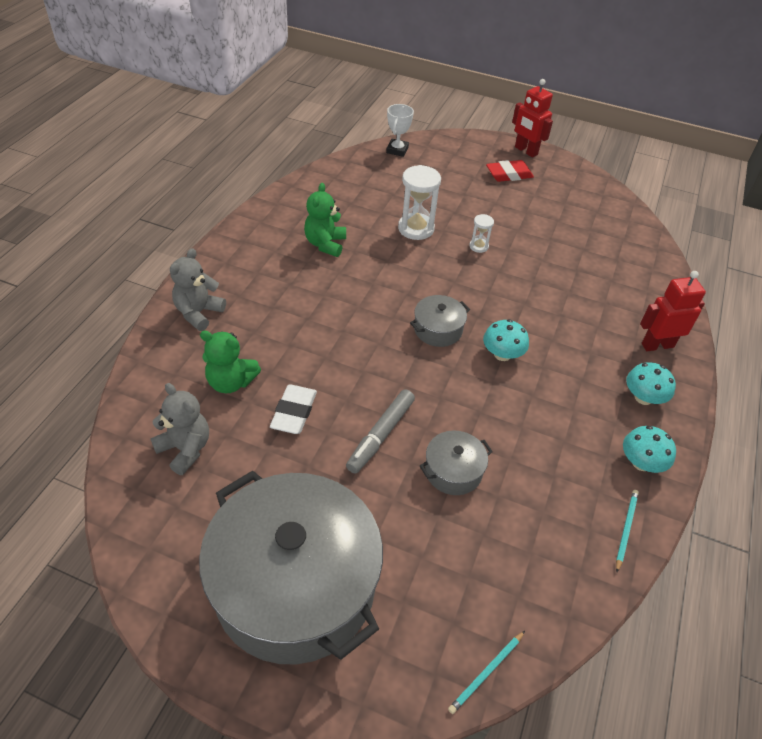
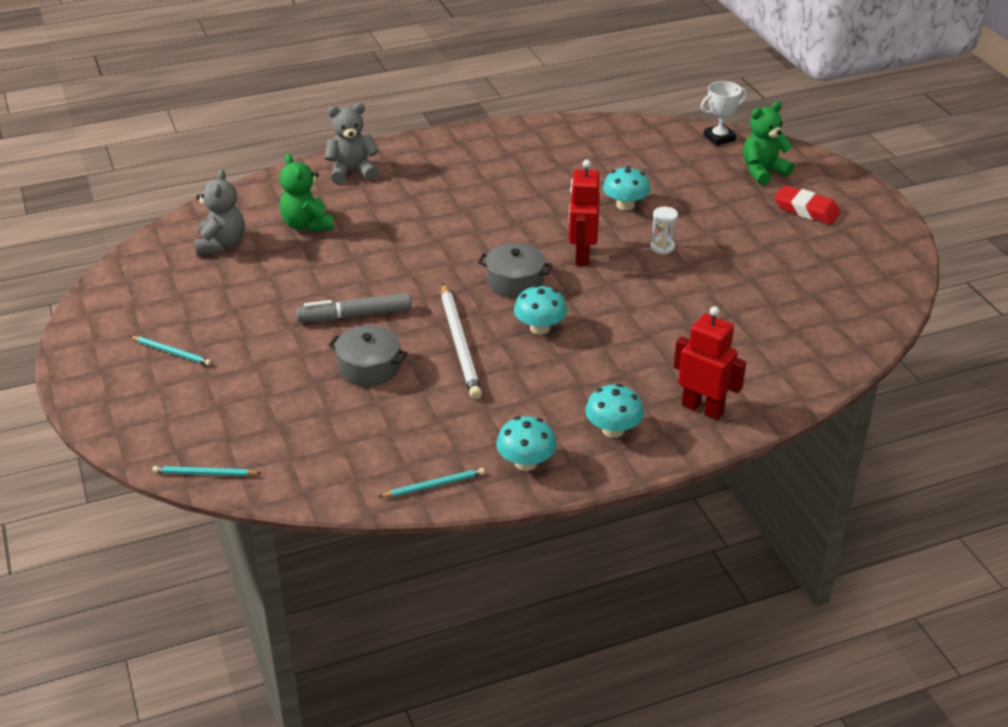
camera: 50 degrees right, 10 degrees down
grey pot [199,470,383,664] -> turquoise pencil [130,336,212,366]
white eraser [270,385,317,434] -> none
green teddy bear [304,183,346,257] -> green teddy bear moved to [743,101,794,185]
white hourglass [398,165,441,240] -> turquoise mushroom [603,166,650,211]
red robot [512,79,553,158] -> red robot moved to [569,160,600,266]
none -> white pencil [441,283,482,399]

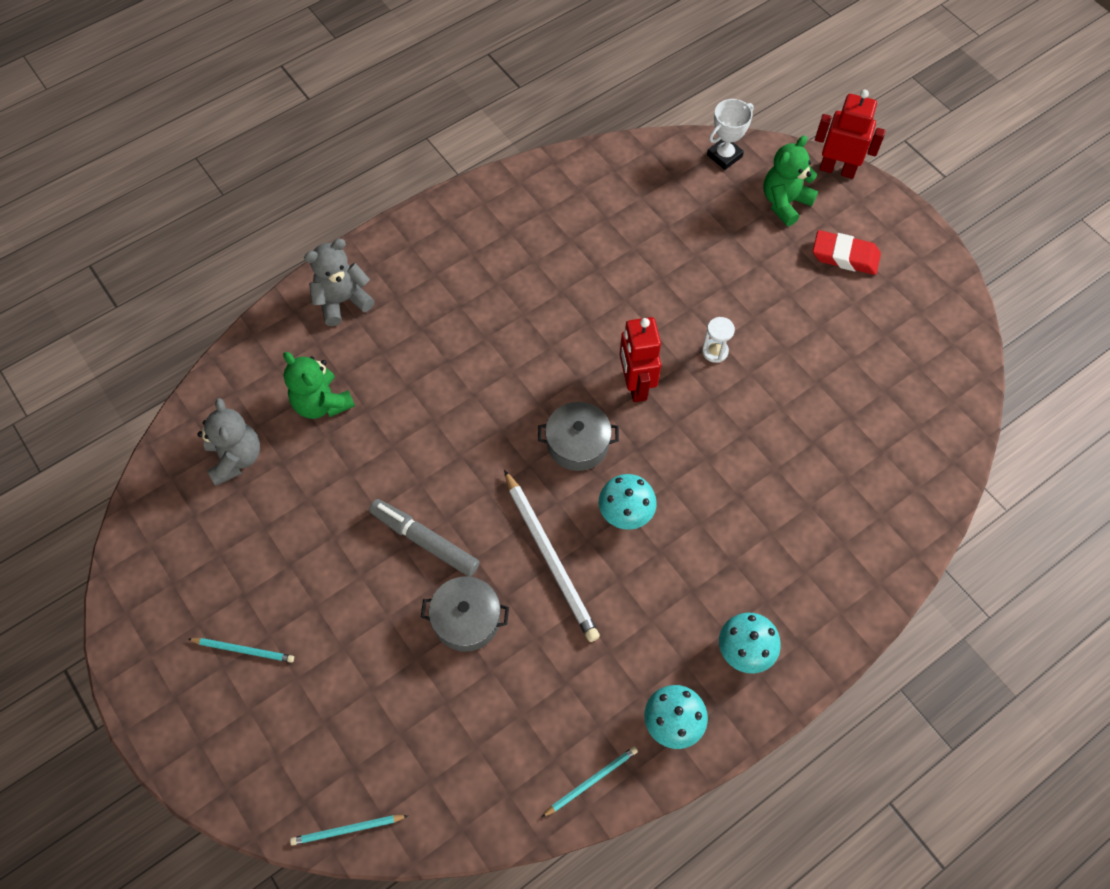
camera: 15 degrees left, 25 degrees up
grey marker [296,293,411,322] -> grey marker turned 60 degrees clockwise [369,499,480,577]
turquoise mushroom [603,166,650,211] -> none
red robot [674,306,746,420] -> red robot moved to [815,90,886,179]

